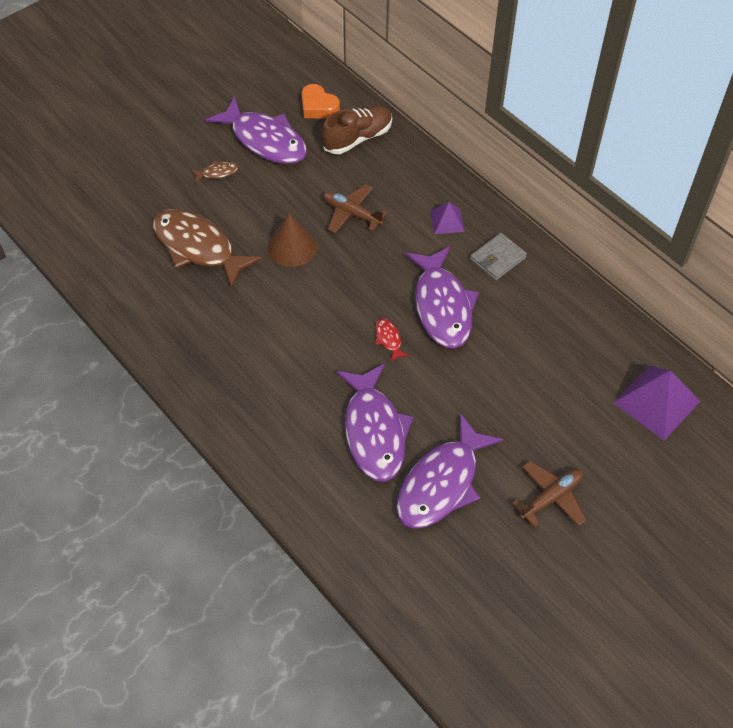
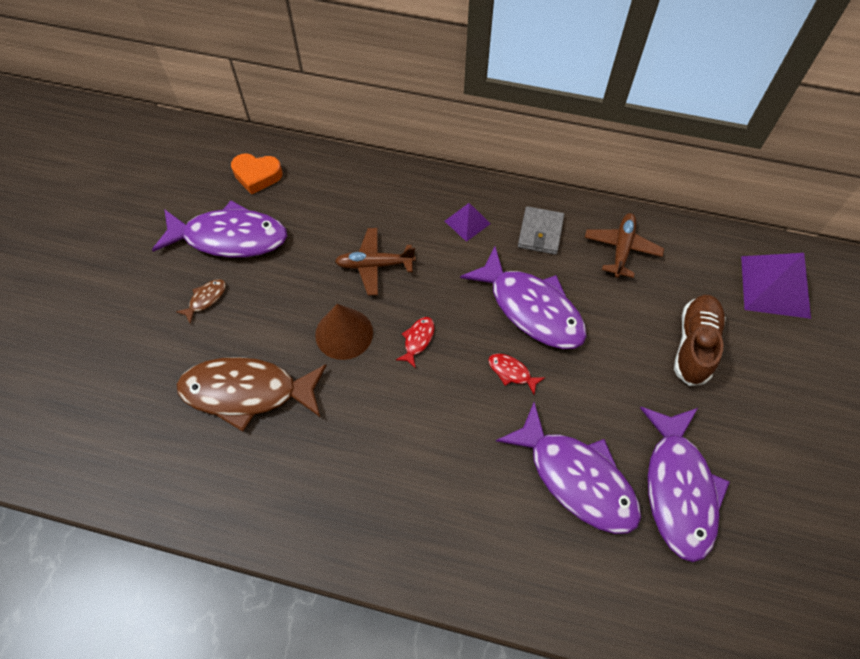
camera: 35 degrees left, 5 degrees up
brown shoe [322,106,392,154] -> brown shoe moved to [674,295,726,386]
brown plane [512,461,586,527] -> brown plane moved to [585,213,664,278]
none -> red fish [396,317,434,368]

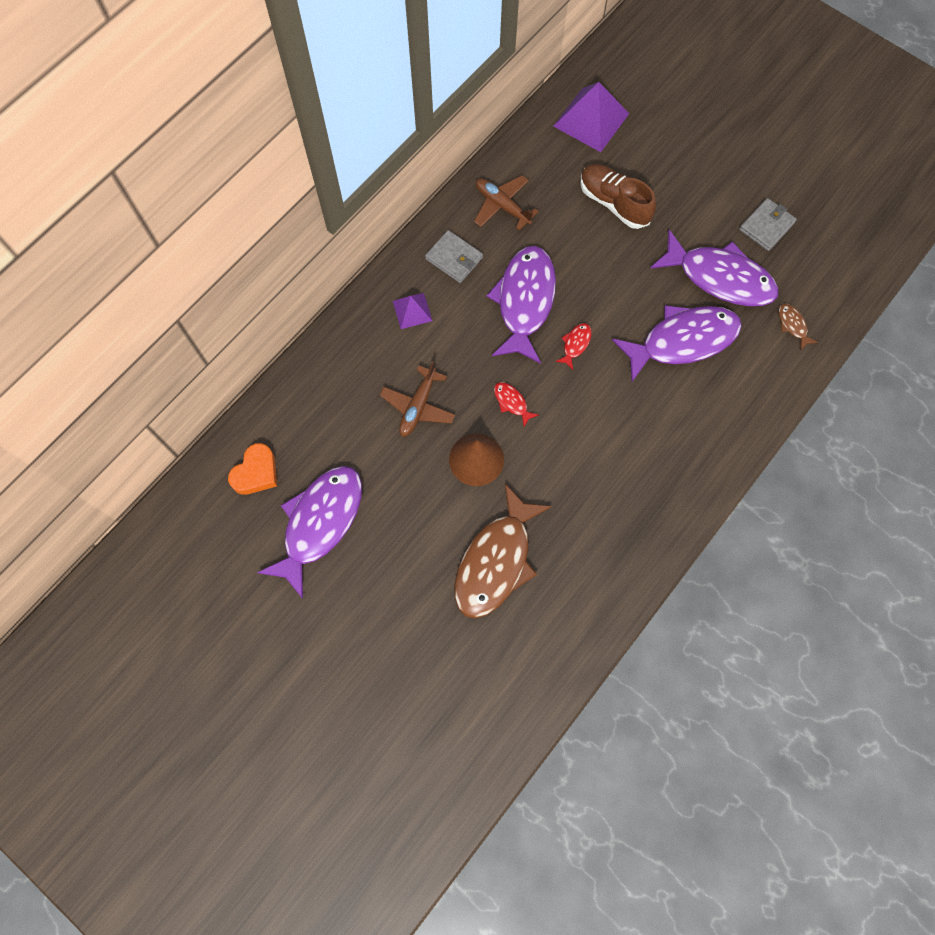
camera: 65 degrees left, 10 degrees up
brown fish [176,279,226,324] -> brown fish moved to [779,304,818,351]
purple fish [460,247,587,349] -> purple fish turned 60 degrees counterclockwise [487,246,556,364]
red fish [488,353,545,394] -> red fish turned 150 degrees clockwise [555,323,592,370]
none -> grey wallet [739,198,797,251]

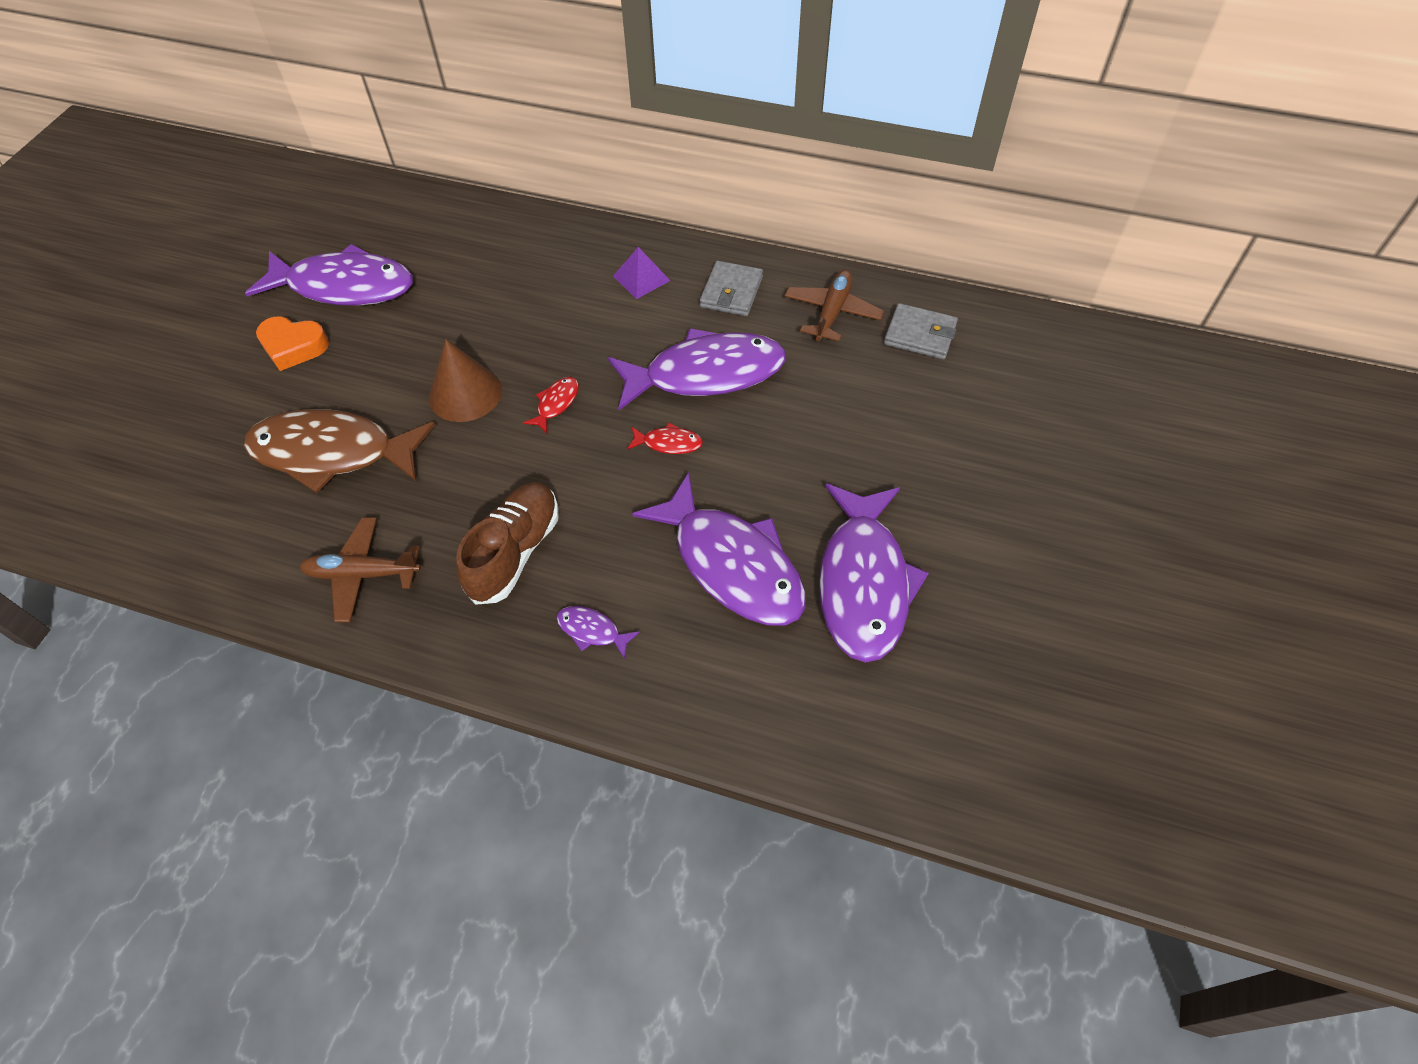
camera: 70 degrees right, 15 degrees down
orange heart [228,443,277,495] -> orange heart moved to [256,317,329,371]
brown plane [380,361,455,437] -> brown plane moved to [299,517,421,622]
purple pyramid [553,82,629,152] -> none
brown shoe [580,164,656,229] -> brown shoe moved to [456,482,559,605]
grey wallet [739,198,797,251] -> grey wallet moved to [884,303,958,359]
brown fish [779,304,818,351] -> none
none -> purple fish [556,606,640,660]

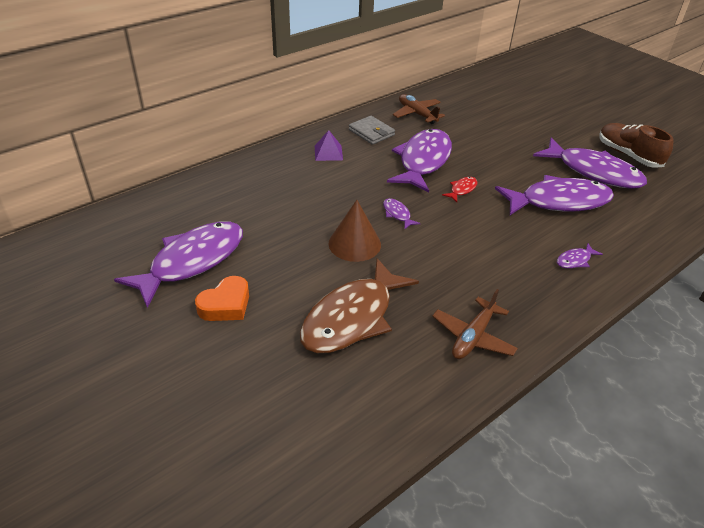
camera: 60 degrees left, 15 degrees down
brown shoe [456,482,559,605] -> brown shoe moved to [599,123,674,168]
red fish [523,377,579,433] -> purple fish [383,198,420,230]
grey wallet [884,303,958,359] -> none

